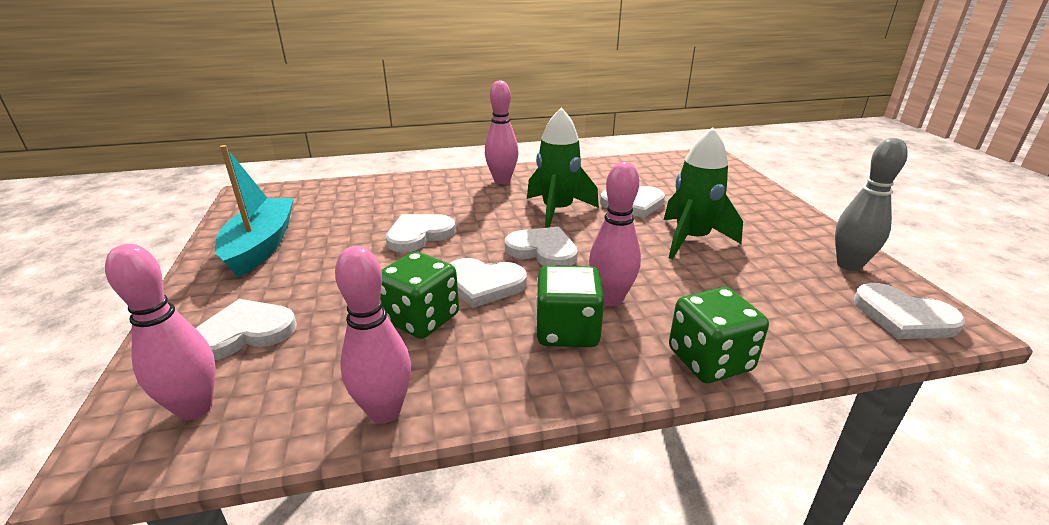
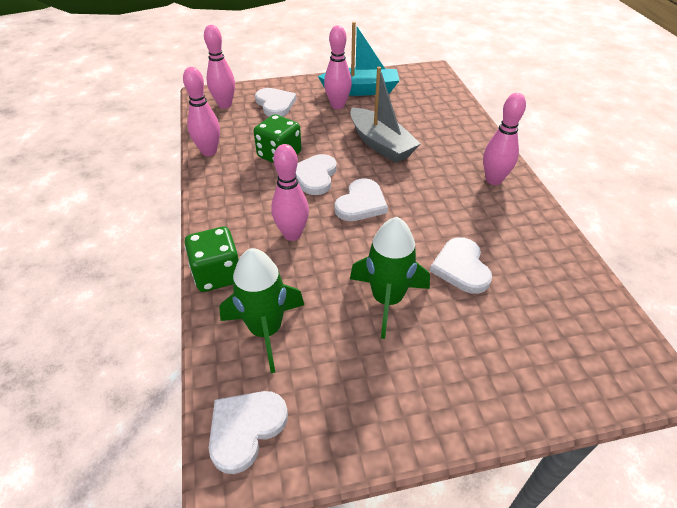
camera: 90 degrees right, 15 degrees up
white heart [386,214,456,253] -> grey boat [350,67,420,163]
green rocket [527,107,599,228] -> green rocket moved to [219,248,304,373]
green dice [536,265,604,347] -> none
grey bowling pin [835,138,908,271] -> none
none -> pink bowling pin [324,25,352,109]

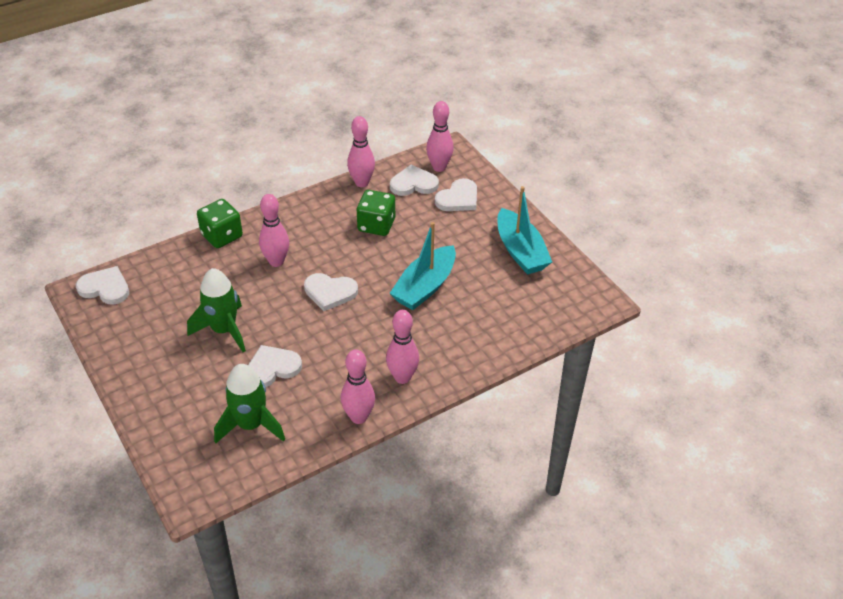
camera: 70 degrees right, 0 degrees up
green rocket [219,248,304,373] -> green rocket moved to [214,364,285,443]
white heart [296,154,337,195] -> white heart moved to [390,165,439,196]
pink bowling pin [324,25,352,109] -> pink bowling pin moved to [341,349,375,424]
grey boat [350,67,420,163] -> turquoise boat [389,222,456,310]

